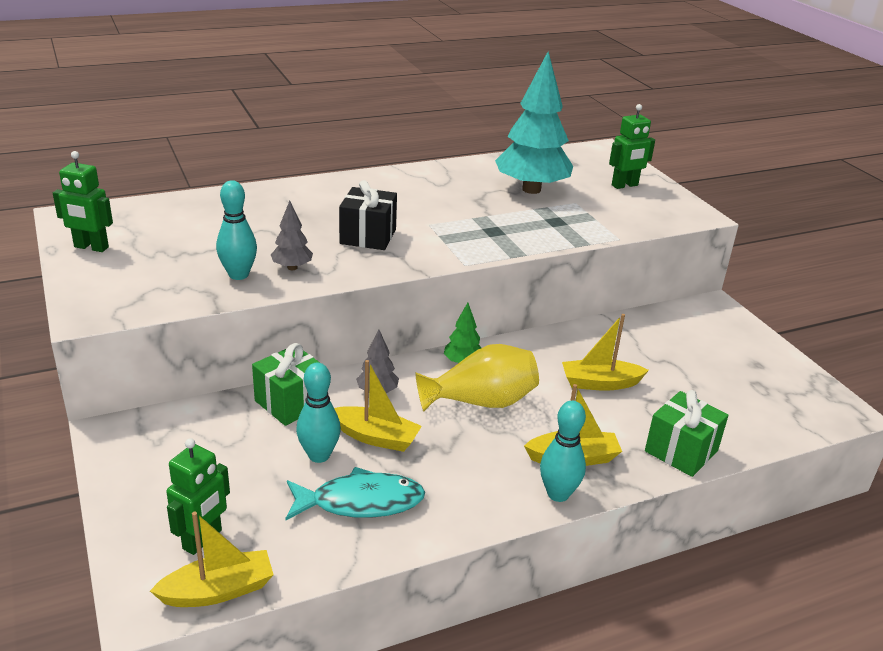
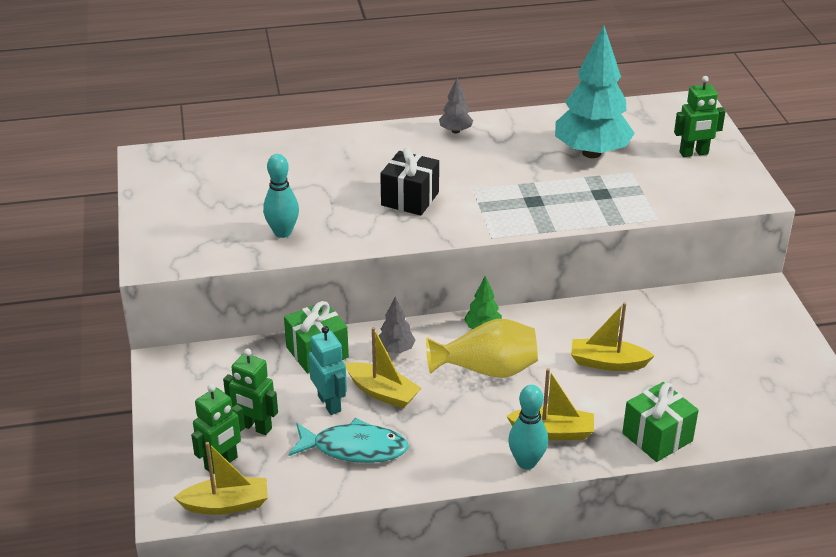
camera: 15 degrees right, 5 degrees up
green robot [53,151,113,252] -> green robot moved to [223,349,278,435]
grey tree [271,200,313,270] -> grey tree moved to [439,78,473,134]
turquoise bowling pin [296,363,341,463] -> turquoise robot [309,326,347,415]

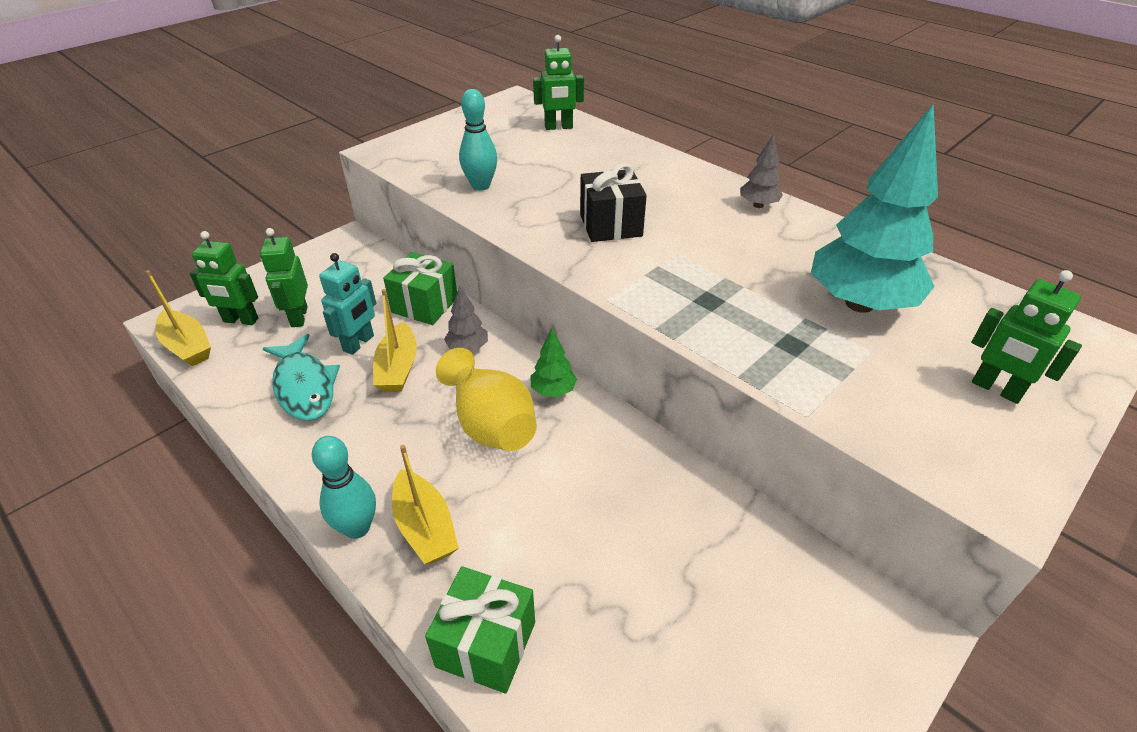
camera: 55 degrees right, 5 degrees up
yellow boat [571,302,655,371] -> none
none -> green robot [533,35,584,130]

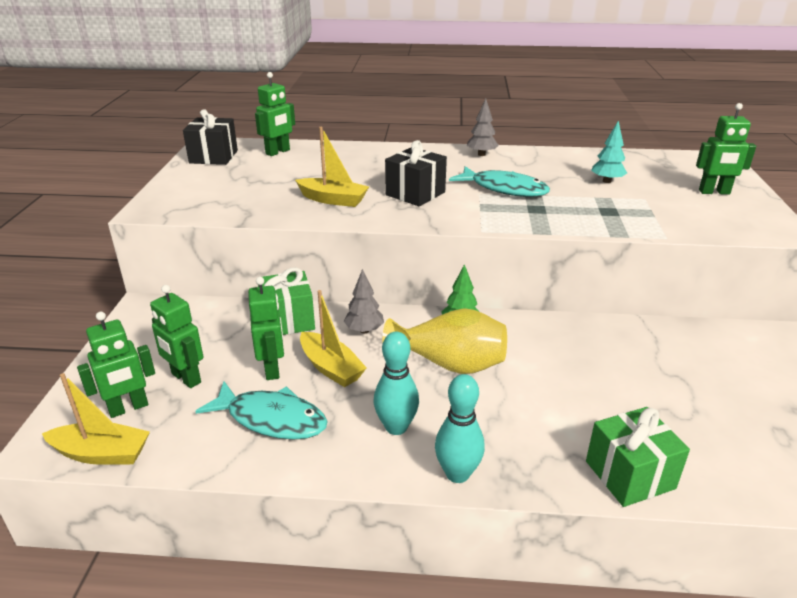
camera: 40 degrees left, 10 degrees down
turquoise robot [319,253,376,355] -> green robot [248,277,284,380]
yellow boat [392,445,459,564] -> yellow boat moved to [295,127,369,207]
turquoise bowling pin [459,89,497,191] -> turquoise bowling pin moved to [374,332,419,435]
turquoise tree [811,104,938,313] -> turquoise tree [591,120,627,183], size x0.45
none -> black gift [183,109,238,165]
none -> turquoise fish [449,166,550,197]

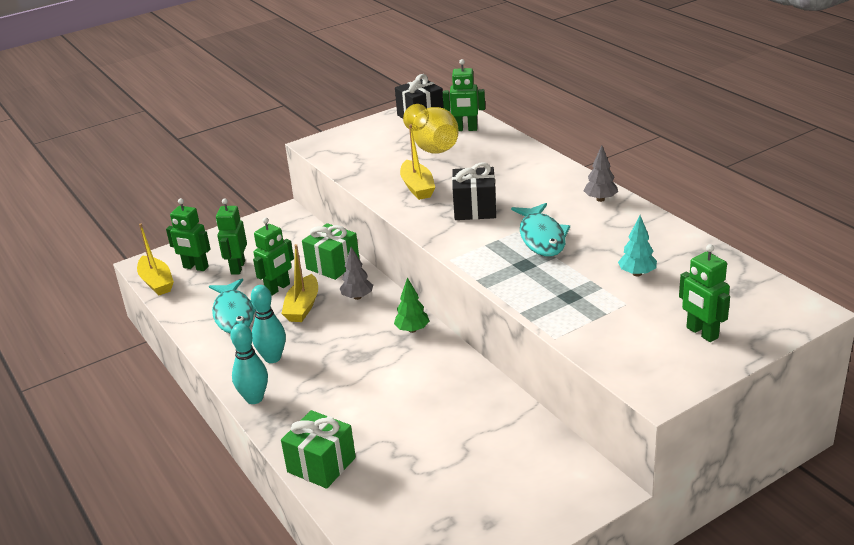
camera: 55 degrees right, 0 degrees up
yellow vase [382,308,507,374] -> yellow vase moved to [403,104,459,154]

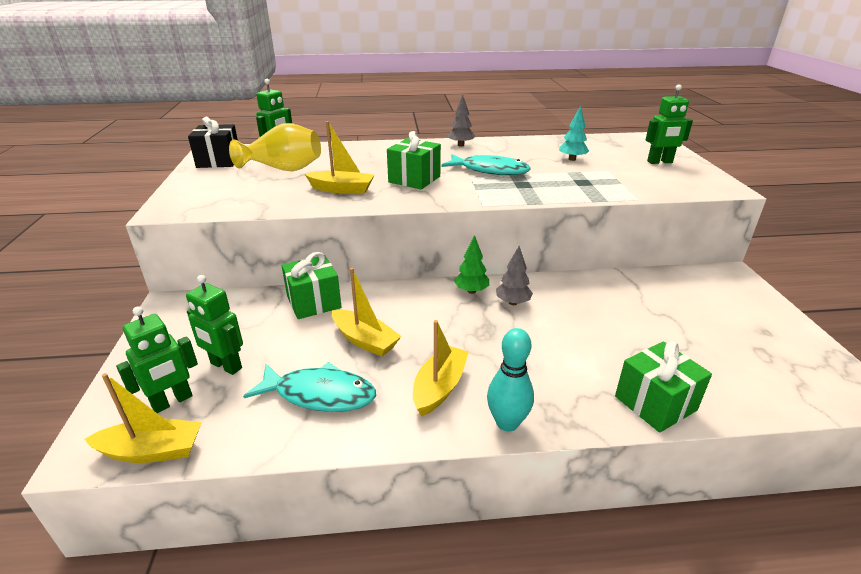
camera: 65 degrees left, 0 degrees up
turquoise bowling pin [251,285,286,363] -> yellow boat [413,320,469,416]
green robot [253,217,294,296] -> none
grey tree [340,247,373,300] -> grey tree moved to [496,246,533,305]
black gift [452,163,496,220] -> green gift [387,131,441,190]

